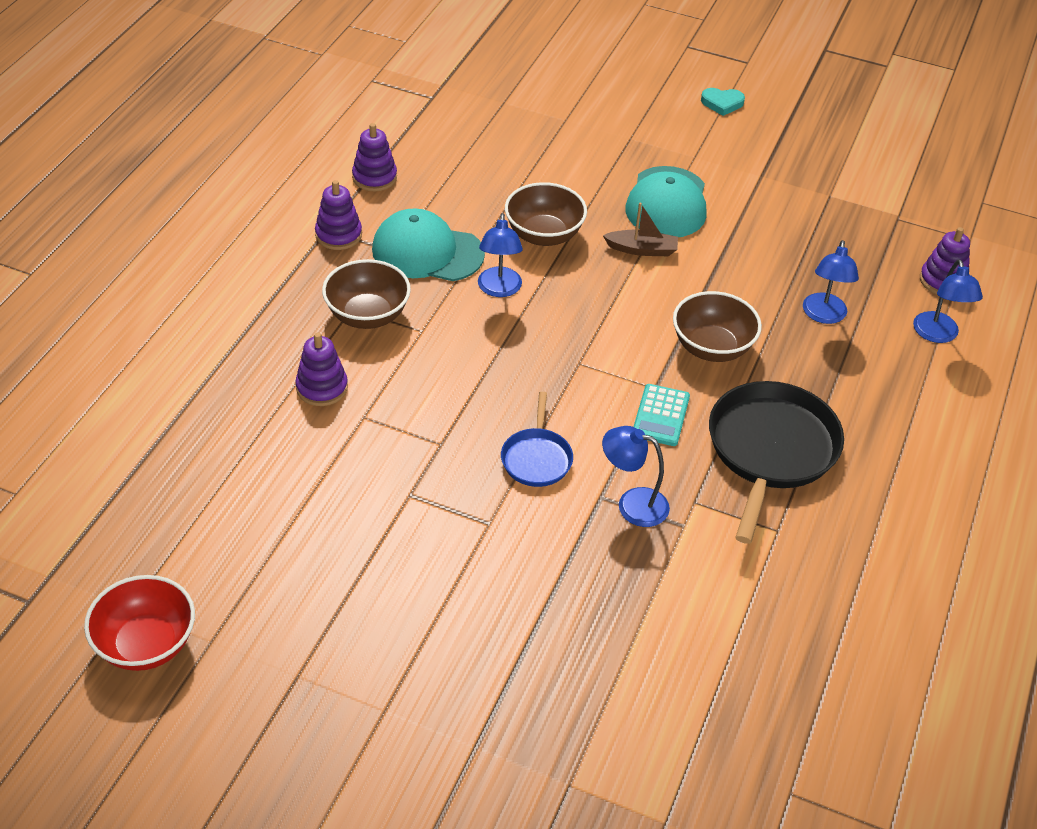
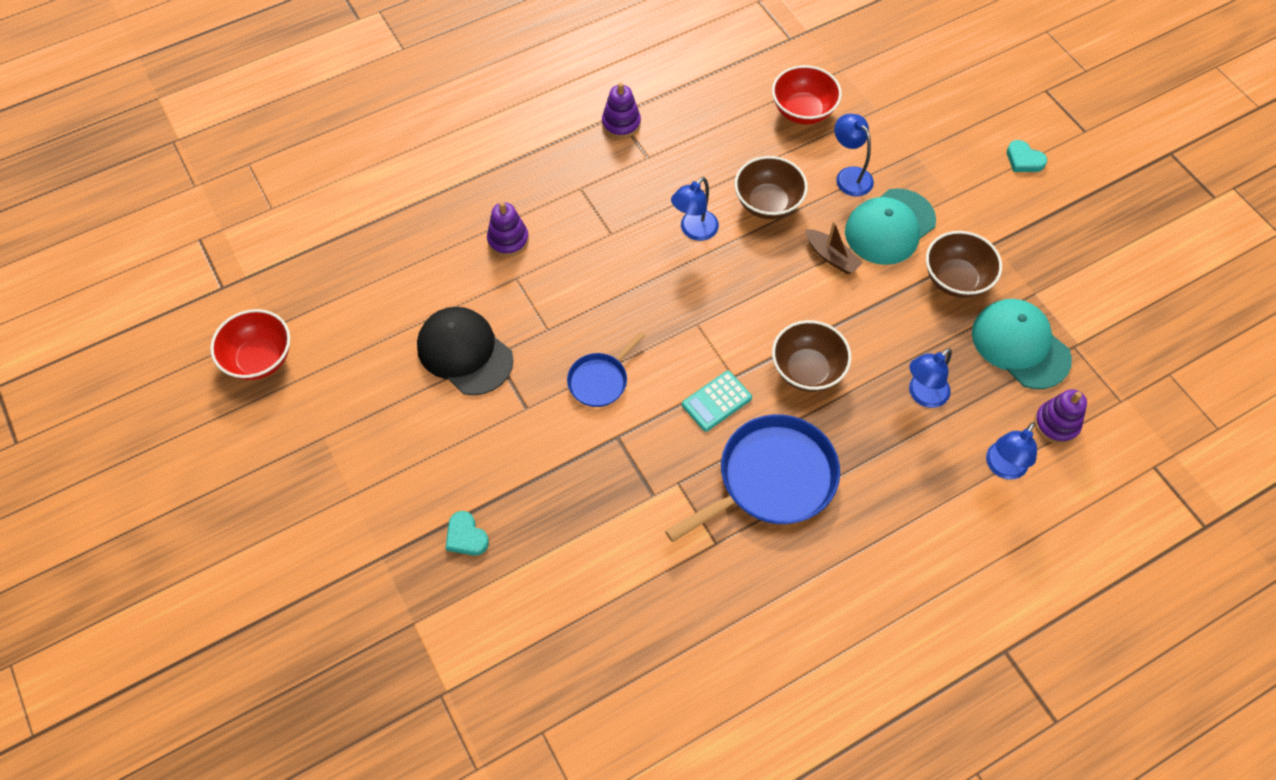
camera: 40 degrees right, 15 degrees up
brown bowl [322,259,411,329] -> brown bowl moved to [926,231,1002,298]
purple stacking toy [352,123,397,191] -> none
turquoise cap [372,208,485,281] -> turquoise cap moved to [972,299,1072,389]
blue lamp [602,426,670,527] -> blue lamp moved to [834,114,874,197]
black pan [709,381,844,544] -> blue pan [665,414,840,542]
none -> black cap [417,307,514,395]
none -> turquoise heart [446,511,489,556]
none -> red bowl [772,65,842,125]

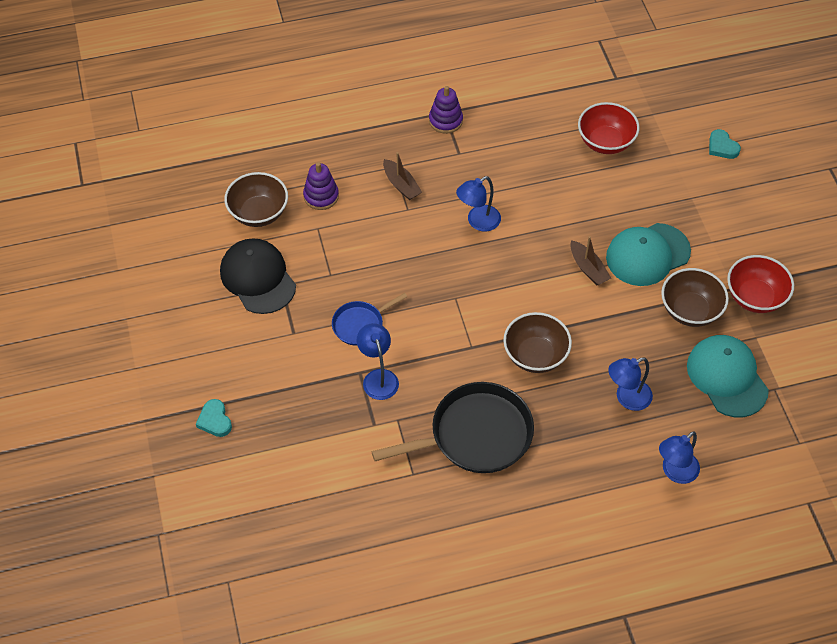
camera: 15 degrees right, 5 degrees down
red bowl [210,309,290,380] -> red bowl moved to [727,255,794,313]
blue pan [665,414,840,542] -> black pan [371,382,534,473]
turquoise calculator [682,371,752,432] -> none
brown bowl [735,156,808,219] -> brown bowl moved to [224,172,288,227]
blue lamp [834,114,874,197] -> blue lamp moved to [357,323,399,400]
turquoise heart [1007,140,1047,172] -> turquoise heart moved to [709,129,741,159]
purple stacking toy [1034,389,1087,444] -> none
none -> brown boat [383,152,422,200]

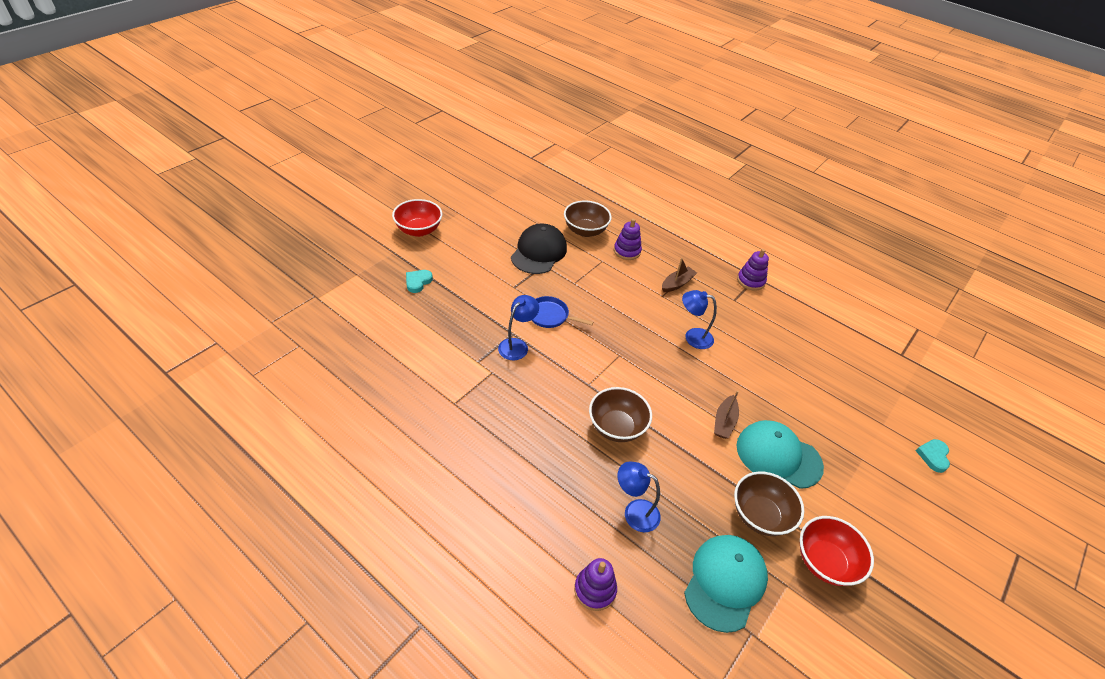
camera: 50 degrees right, 10 degrees down
black pan [371,382,534,473] -> none
brown boat [383,152,422,200] -> brown boat turned 150 degrees counterclockwise [662,258,697,292]
red bowl [578,102,640,154] -> red bowl moved to [392,199,442,237]
blue lamp [659,431,700,484] -> purple stacking toy [574,558,617,611]

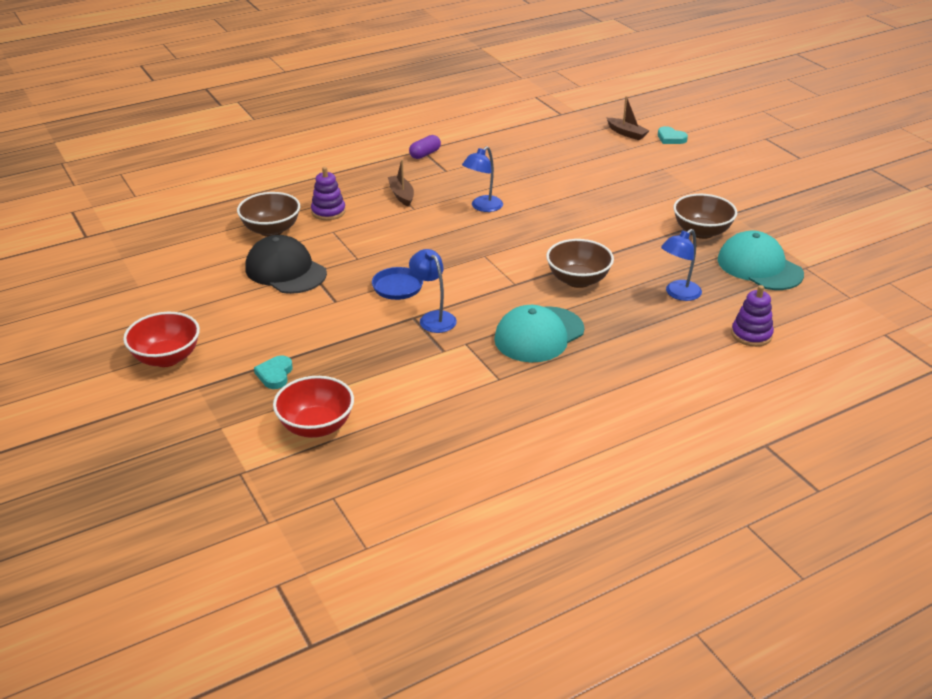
camera: 65 degrees left, 10 degrees down
turquoise heart [406,270,433,293] -> turquoise heart turned 45 degrees clockwise [254,355,293,389]
brown boat [714,391,739,439] -> brown boat moved to [607,96,650,140]
purple stacking toy [737,249,769,291] -> purple capsule [409,135,441,159]
turquoise cap [737,420,824,489] -> turquoise cap moved to [494,305,584,362]
red bowl [800,516,874,586] -> red bowl moved to [273,376,354,438]

